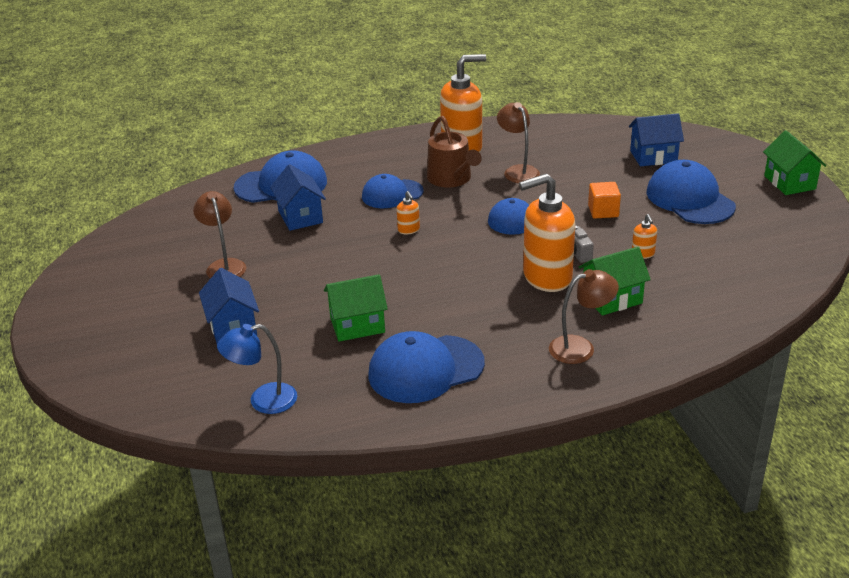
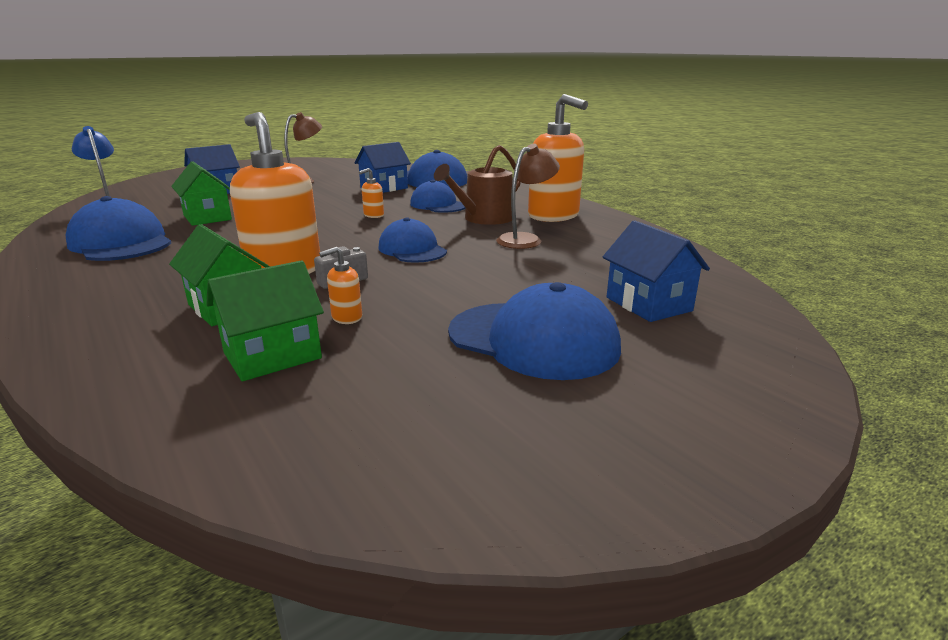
camera: 70 degrees right, 10 degrees down
brown lamp [549,269,619,364] -> none
orange cube [588,182,621,219] -> none
blue cap [647,160,736,224] -> blue cap turned 75 degrees clockwise [448,282,621,380]
green house [763,130,827,195] -> green house moved to [206,260,324,381]

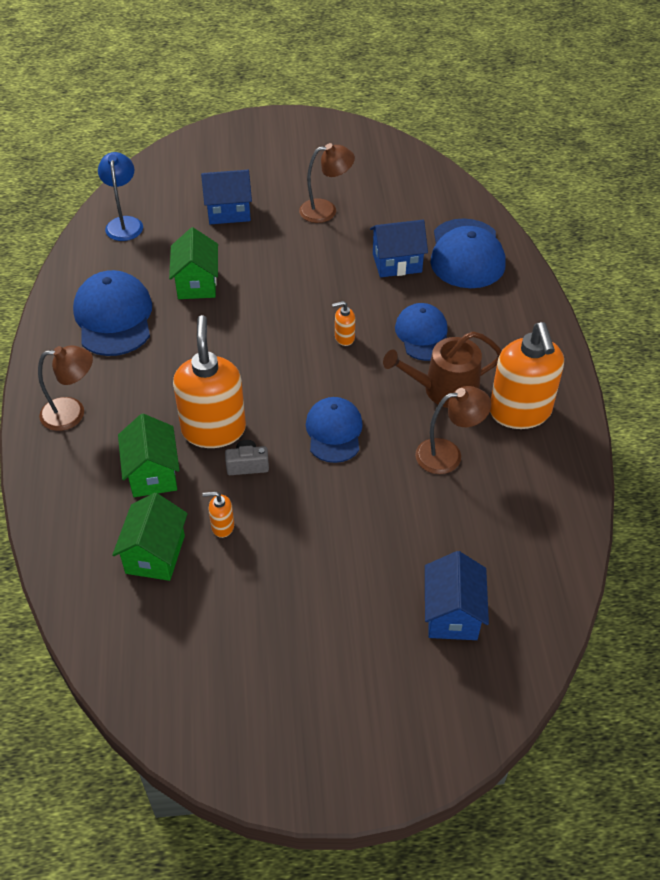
camera: 30 degrees right, 25 degrees up
green house [206,260,324,381] -> green house turned 75 degrees counterclockwise [112,493,188,581]
blue cap [448,282,621,380] -> none
none -> brown lamp [38,345,93,431]

